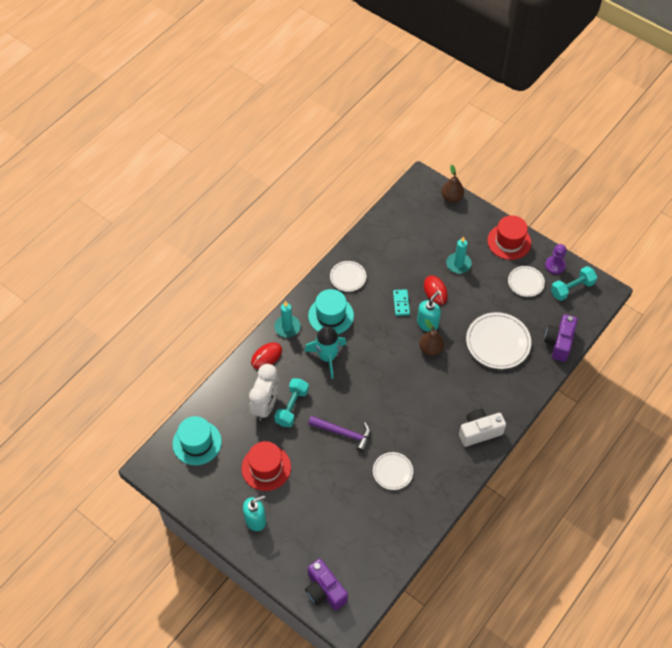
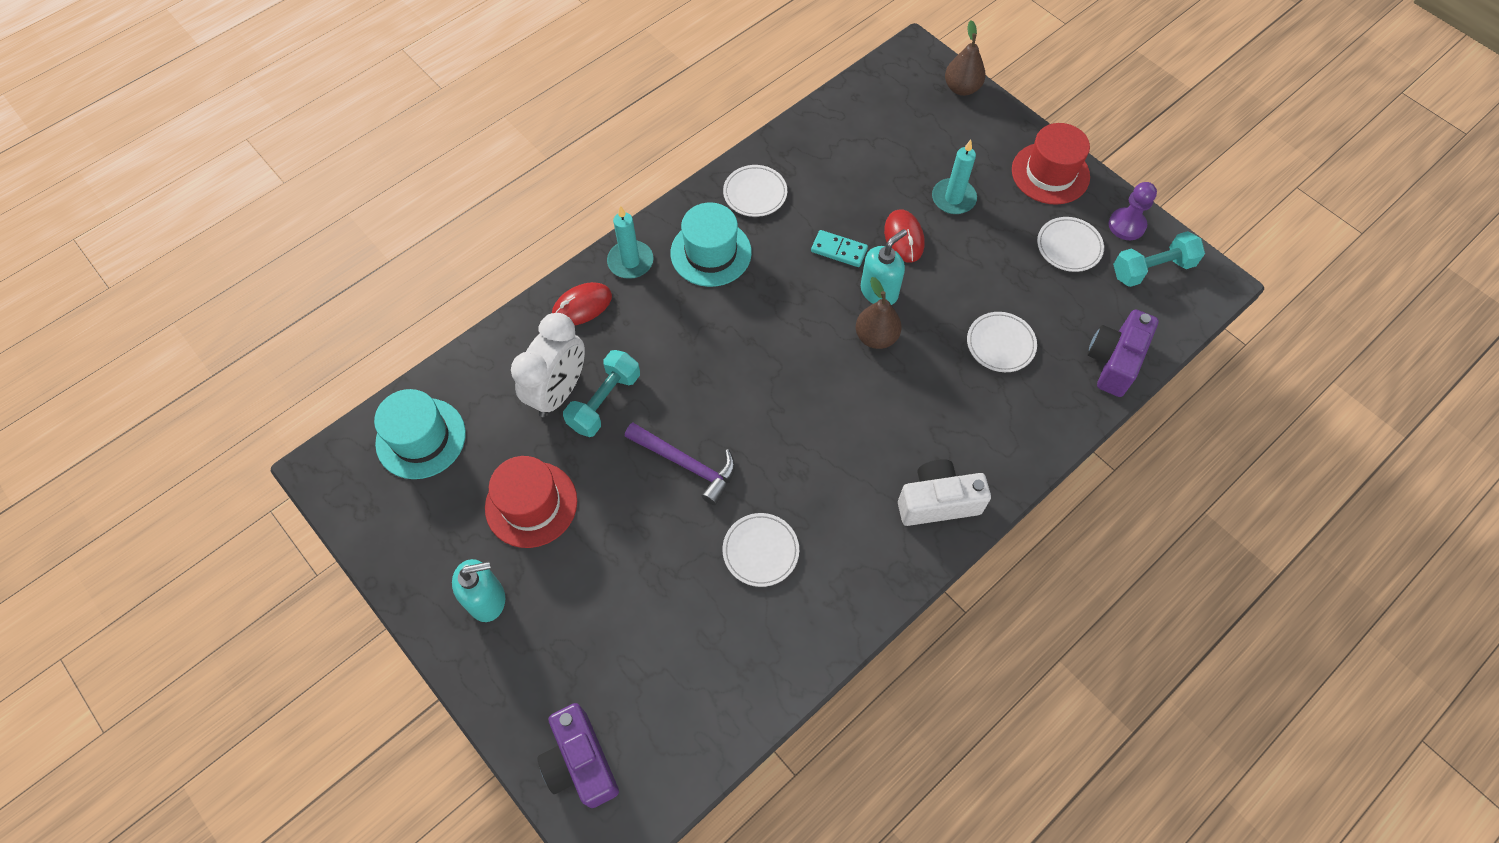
camera: 10 degrees right, 5 degrees up
turquoise rocket [304,326,346,379] -> none
turquoise domino [393,289,410,316] -> turquoise domino turned 75 degrees counterclockwise [811,230,868,267]
white plate [466,312,531,369] -> white plate [967,312,1037,372], size x0.58

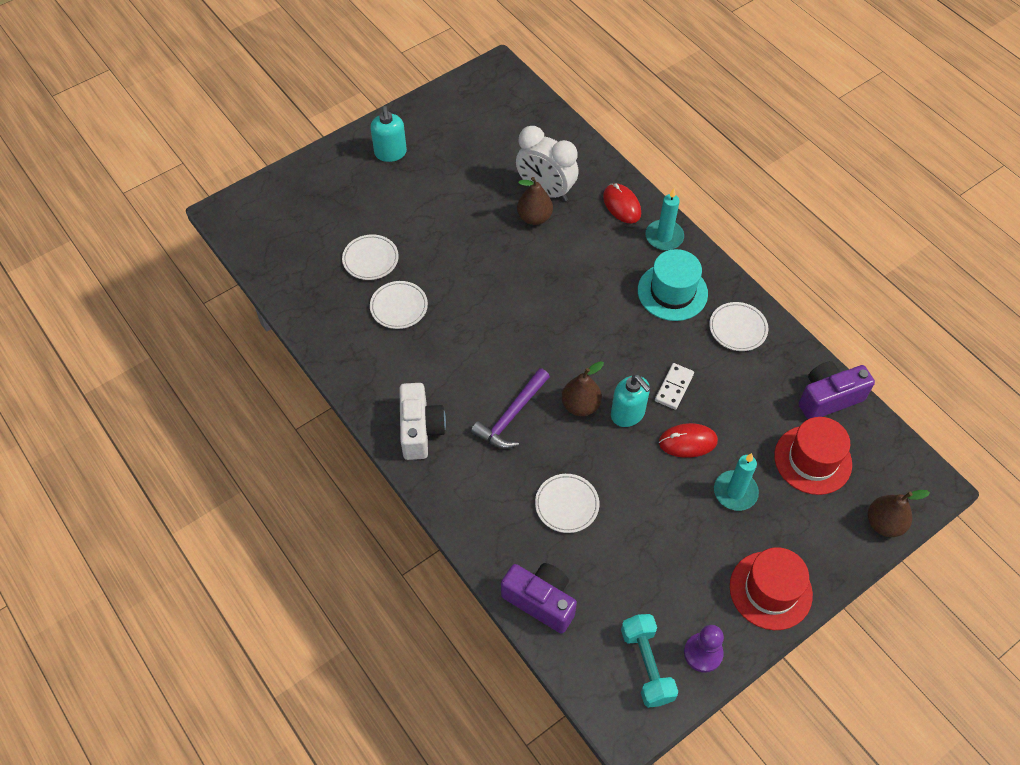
camera: 95 degrees right, 5 degrees down
turquoise hat [374,389,466,479] -> none
red hat [485,456,577,548] -> red hat moved to [774,417,852,495]
purple camera [538,703,619,808] -> purple camera moved to [799,361,875,419]
turquoise dumbbell [563,350,640,437] -> brown pear [517,177,553,225]
purple hammer [625,422,735,505] -> purple hammer moved to [471,368,550,449]
turquoise domino [811,230,868,267] -> white domino [655,363,694,410]
white plate [1037,217,1104,272] -> white plate moved to [342,234,399,280]

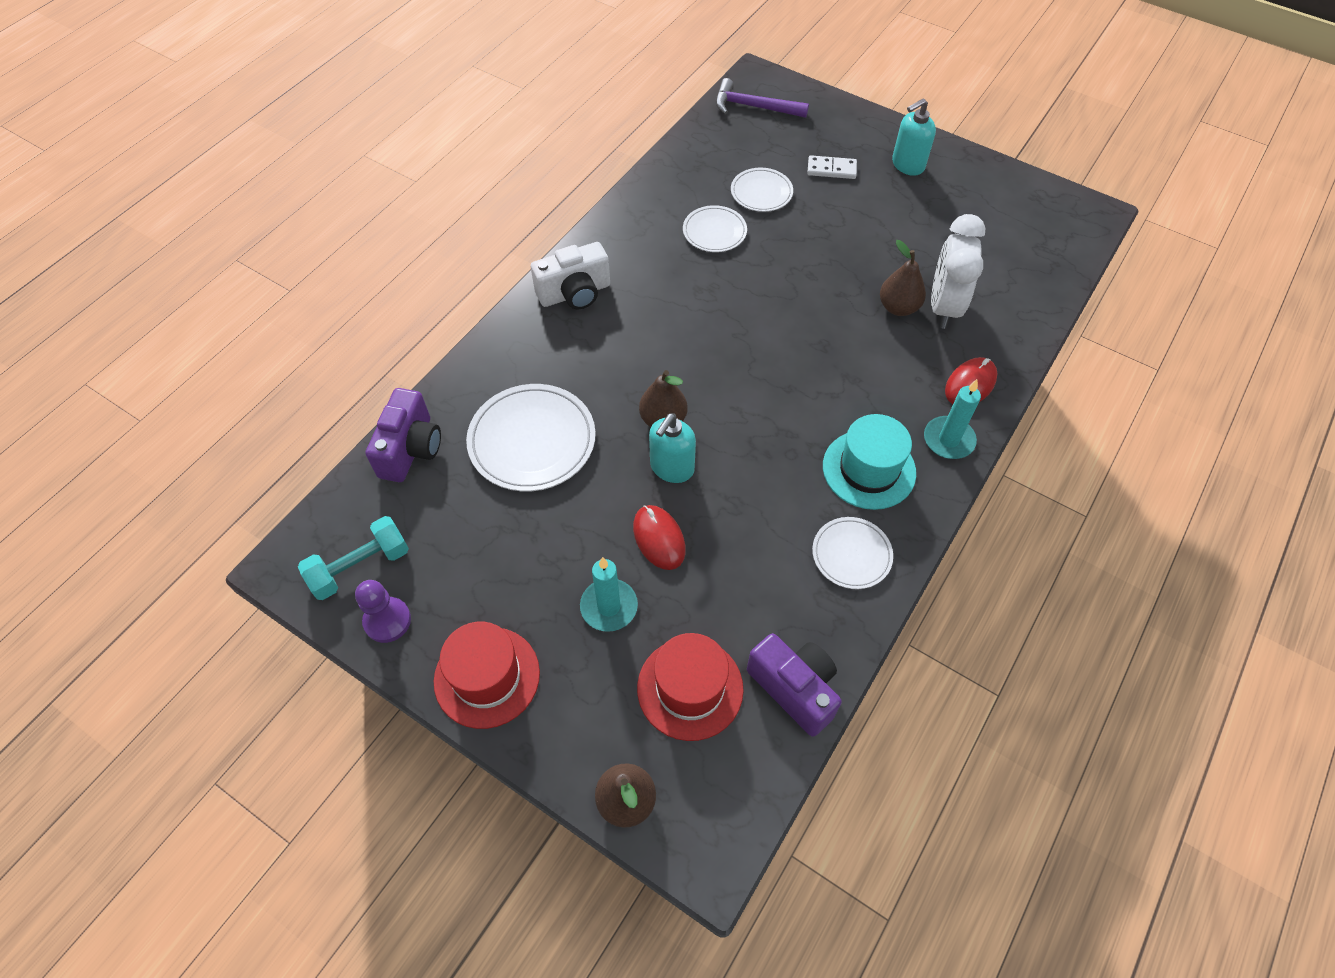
camera: 70 degrees right, 0 degrees up
purple hammer [471,368,550,449] -> purple hammer moved to [715,78,809,118]
white plate [535,474,599,533] -> white plate [466,384,596,491], size x1.71
white domino [655,363,694,410] -> white domino moved to [808,155,857,179]

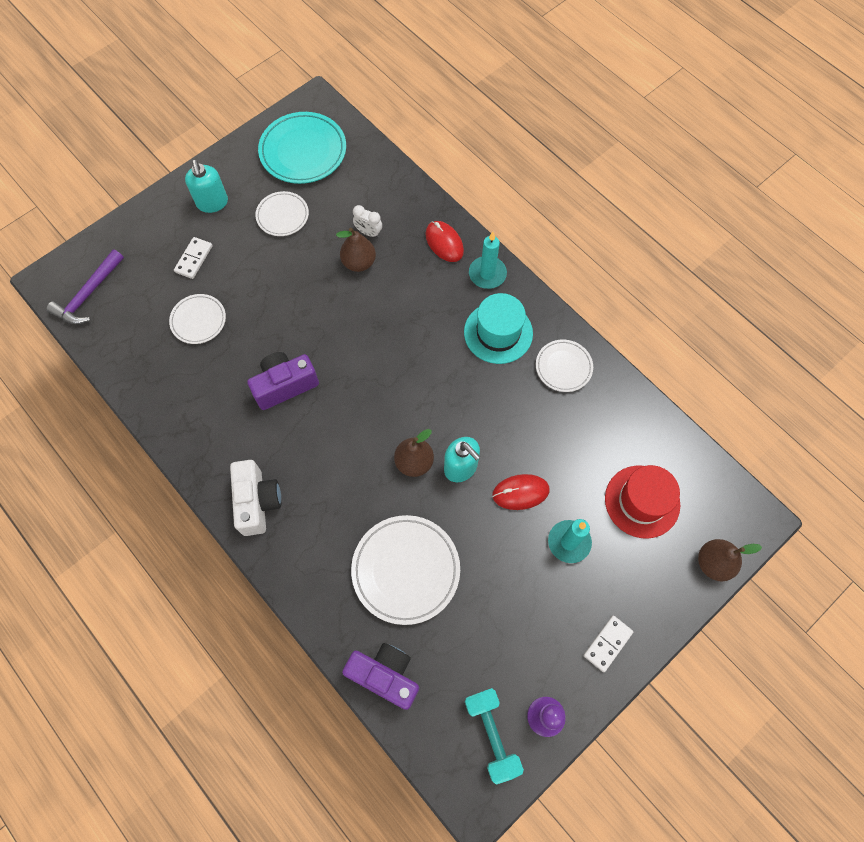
camera: 75 degrees left, 10 degrees up
red hat [434,622,540,729] -> white domino [584,616,633,672]
white plate [683,205,747,252] -> white plate moved to [255,191,309,236]
purple camera [747,633,842,737] -> purple camera moved to [247,352,319,410]
white clock [931,214,985,329] -> white clock [353,205,382,237], size x0.48
none -> turquoise plate [258,112,346,184]

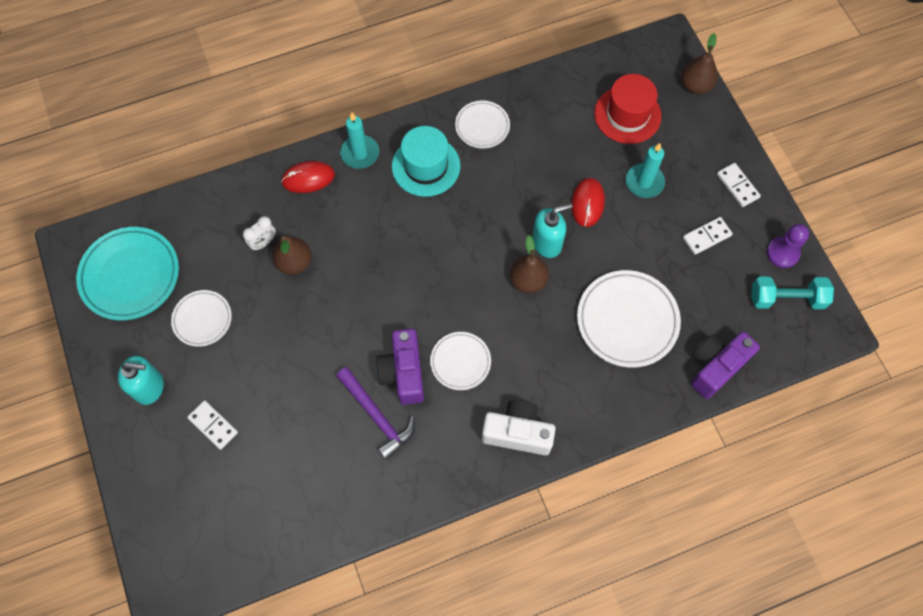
camera: 70 degrees left, 0 degrees up
purple hammer [46,249,124,324] -> purple hammer moved to [336,367,415,460]
white plate [169,294,226,344] -> white plate moved to [430,332,491,390]
none -> white domino [683,217,733,255]

